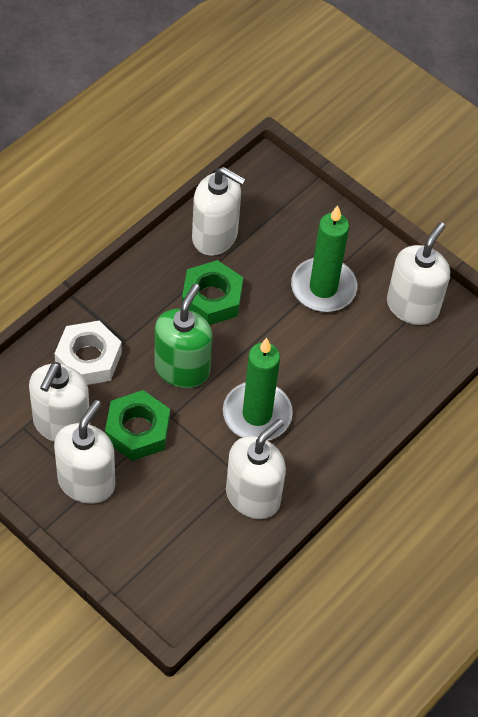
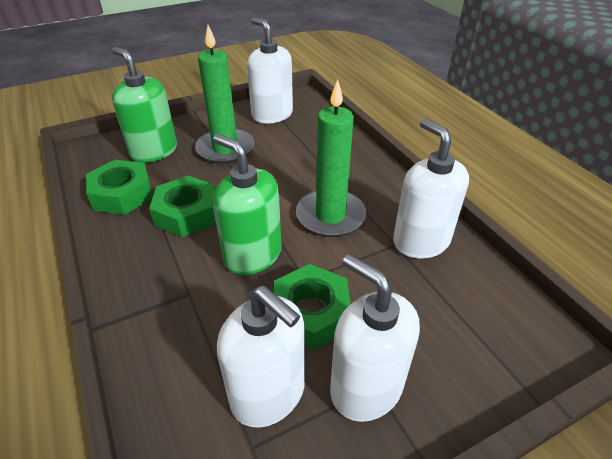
camera: 65 degrees left, 15 degrees down
white nut [54,321,122,385] -> none
white soap dispenser [192,167,246,256] -> green nut [86,160,153,215]
none -> green soap dispenser [112,47,177,163]

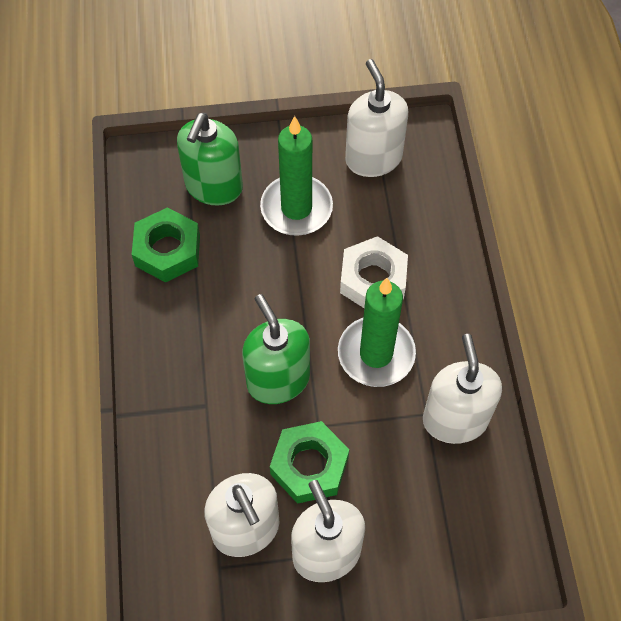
camera: 20 degrees right, 20 degrees up
green soap dispenser [112,47,177,163] -> green soap dispenser turned 135 degrees counterclockwise [177,113,243,206]
green nut [149,175,216,237] -> none
none -> white nut [340,236,408,308]

